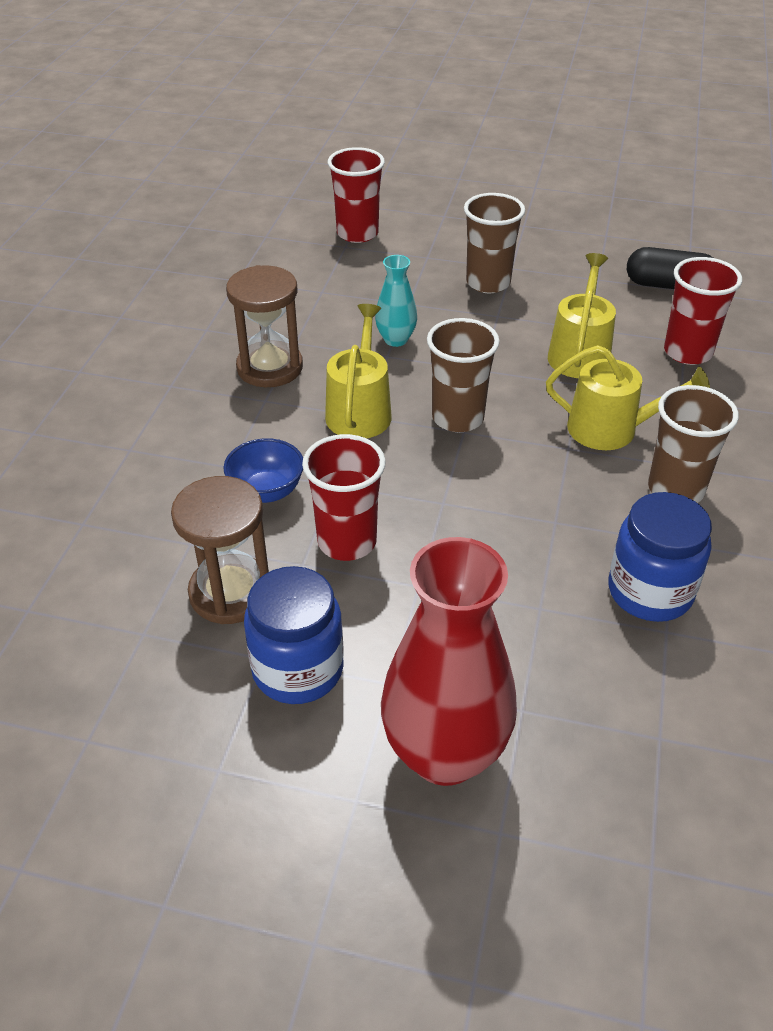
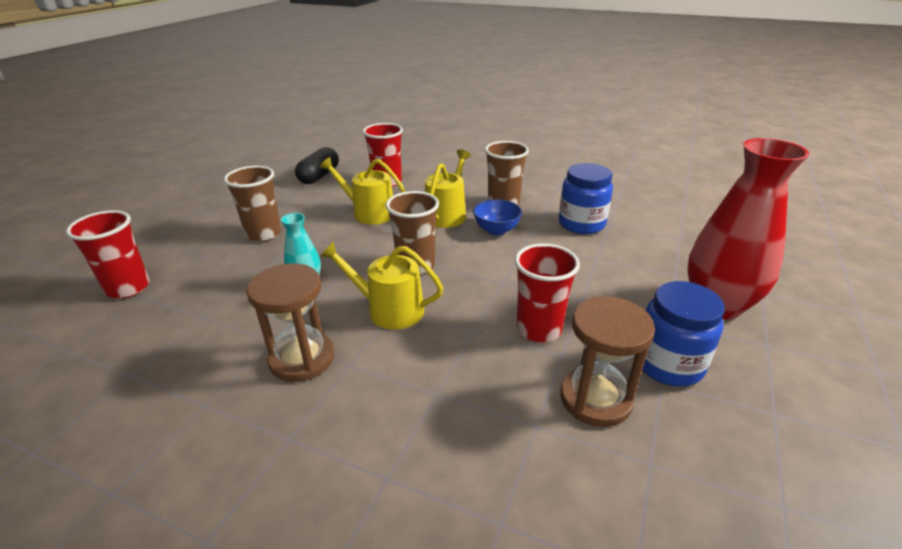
camera: 80 degrees left, 10 degrees down
blue bowl [223,438,303,503] -> blue bowl moved to [473,199,522,235]

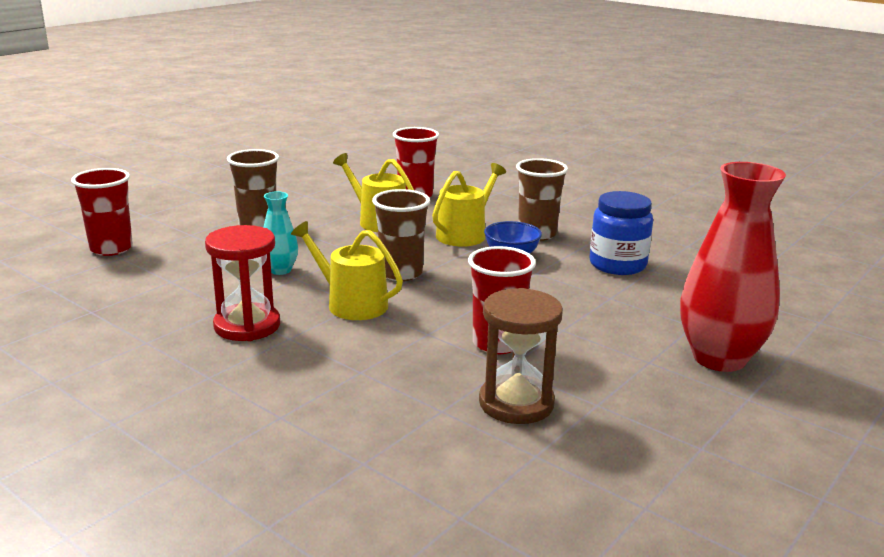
camera: 15 degrees right, 10 degrees down
brown hourglass [246,263,334,382] -> red hourglass [205,225,280,341]
black capsule [295,147,339,184] -> none
blue jar [642,281,725,386] -> none

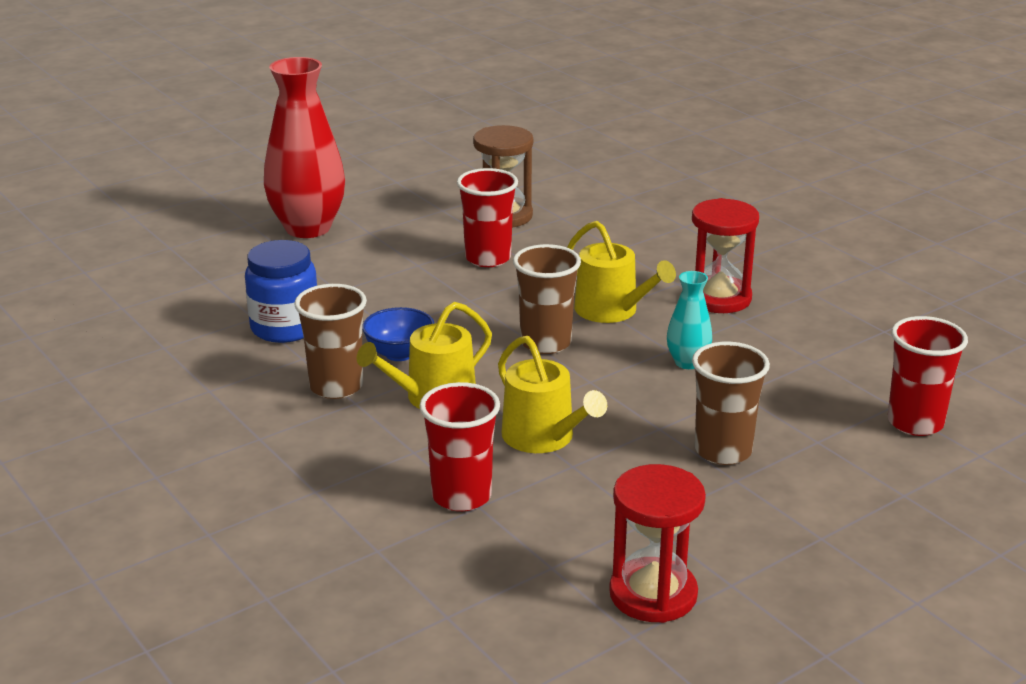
camera: 165 degrees left, 5 degrees up
none -> red hourglass [609,464,706,623]

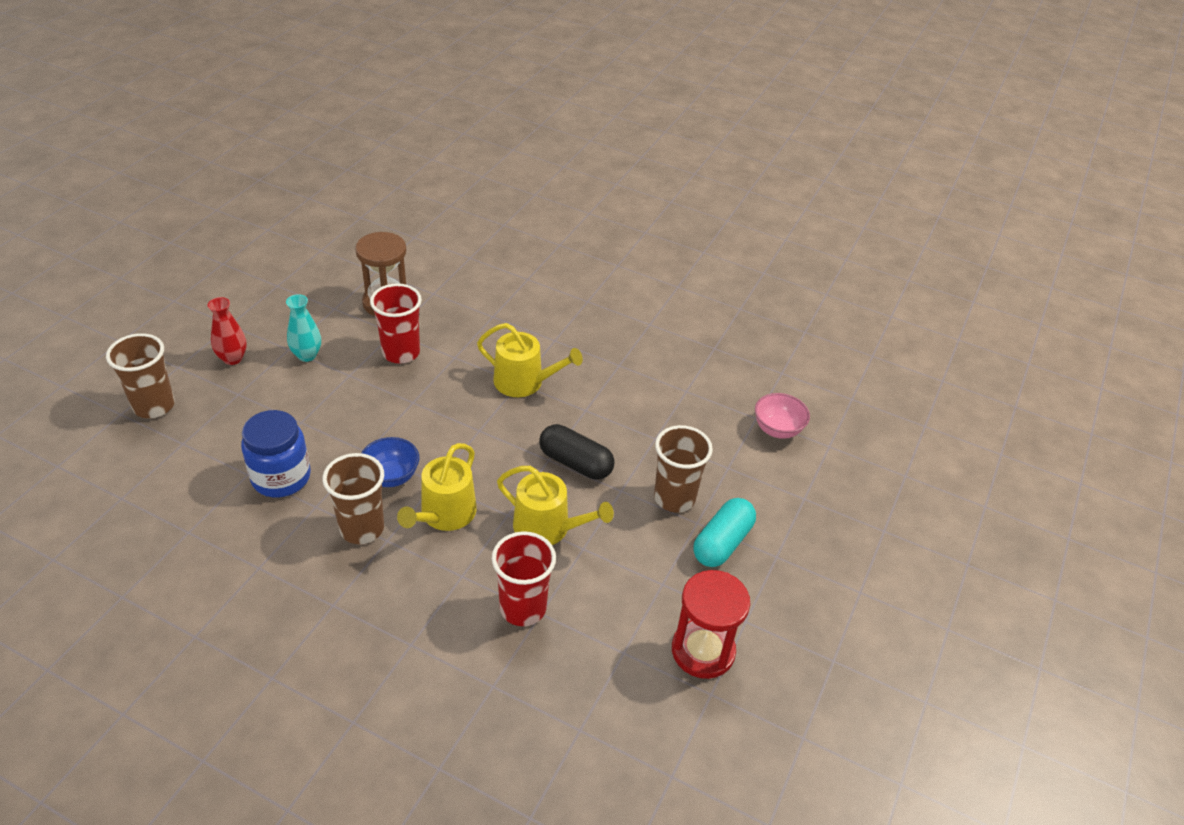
camera: 30 degrees left, 15 degrees up
red vase [264,57,345,238] -> red vase [208,297,247,365], size x0.48
brown cup [513,244,581,354] -> brown cup moved to [106,333,175,418]
turquoise vase [667,271,712,369] -> turquoise vase moved to [286,294,321,362]
red hourglass [692,198,759,313] -> none
red cup [888,316,968,436] -> pink bowl [755,393,810,439]
none -> black capsule [539,424,615,479]
none -> turquoise capsule [693,498,756,567]

